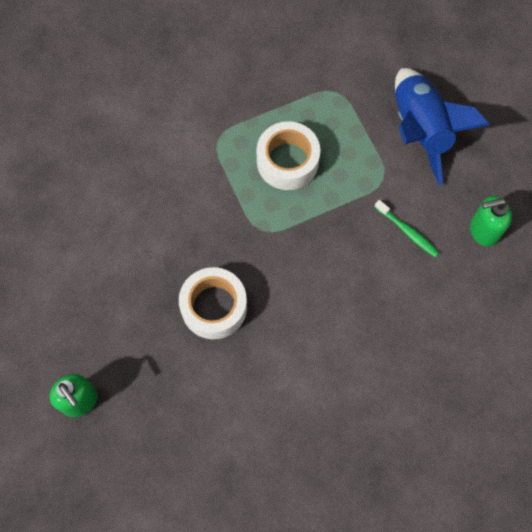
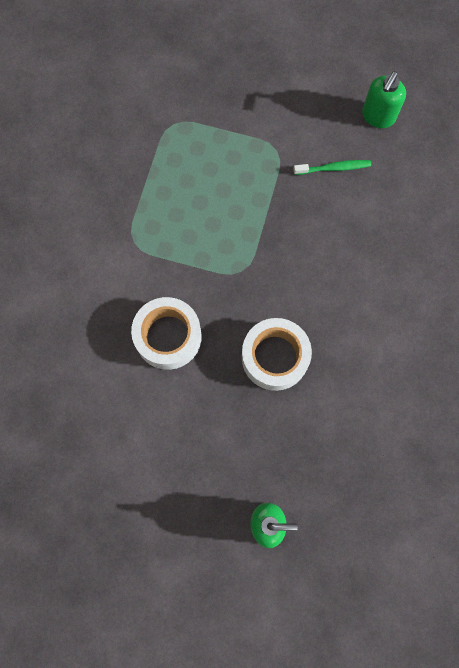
camera: 50 degrees left, 5 degrees up
white tape [257,121,320,190] -> white tape moved to [131,297,202,370]
blue rocket [395,68,490,186] -> none

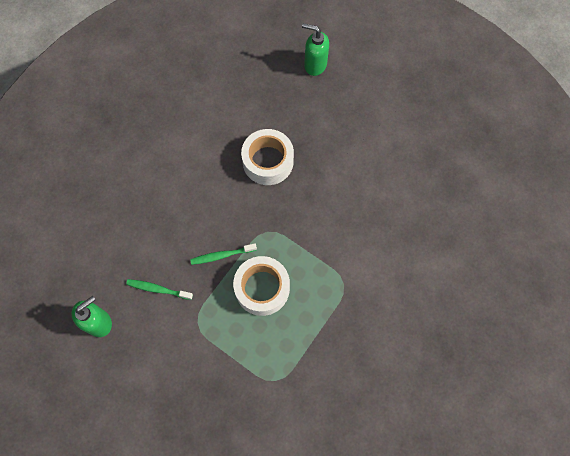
camera: 160 degrees left, 5 degrees down
white tape [131,297,202,370] -> white tape moved to [233,256,290,316]
none -> green toothbrush [190,243,257,265]

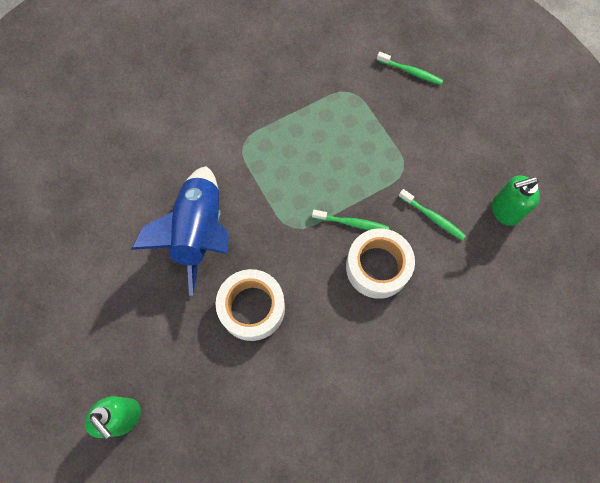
camera: 155 degrees left, 0 degrees up
white tape [233,256,290,316] -> white tape moved to [346,228,415,299]
none -> blue rocket [131,166,229,296]
none -> green toothbrush [377,52,443,85]

